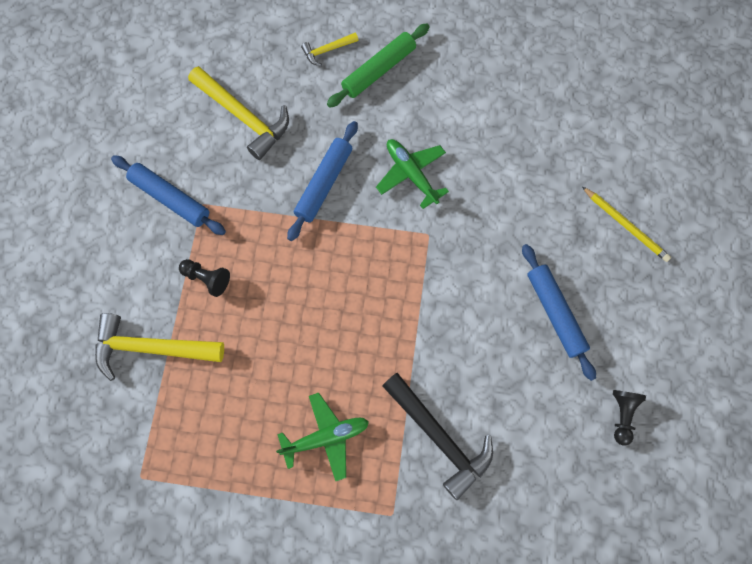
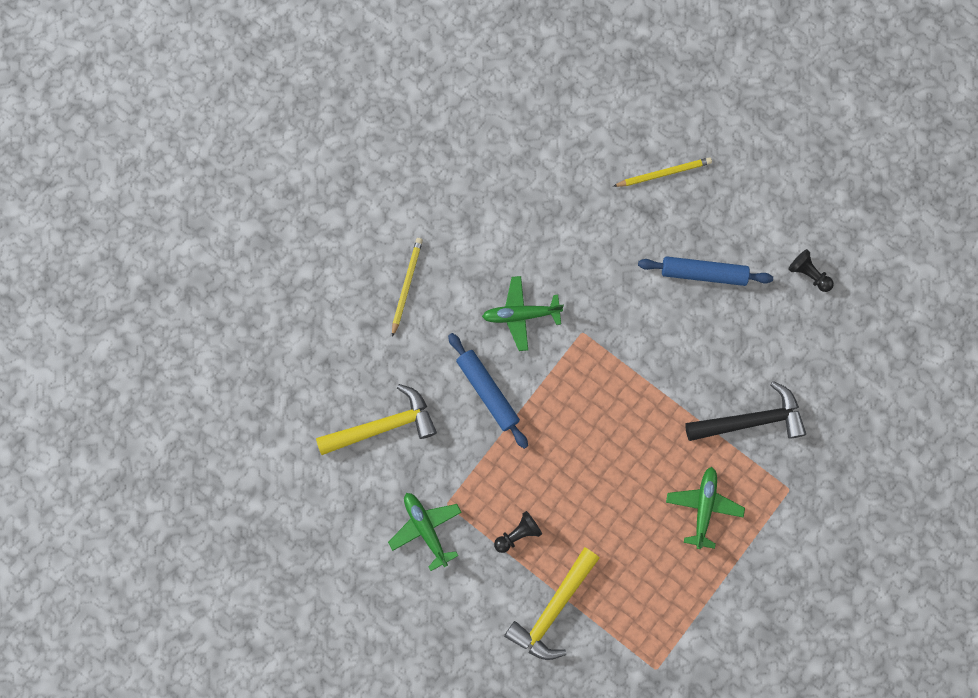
camera: 60 degrees left, 5 degrees up
blue rolling pin [111,155,226,235] -> green plane [388,493,462,571]
yellow hammer [301,32,359,66] -> none
green rolling pin [327,23,429,108] -> yellow pencil [392,238,423,337]

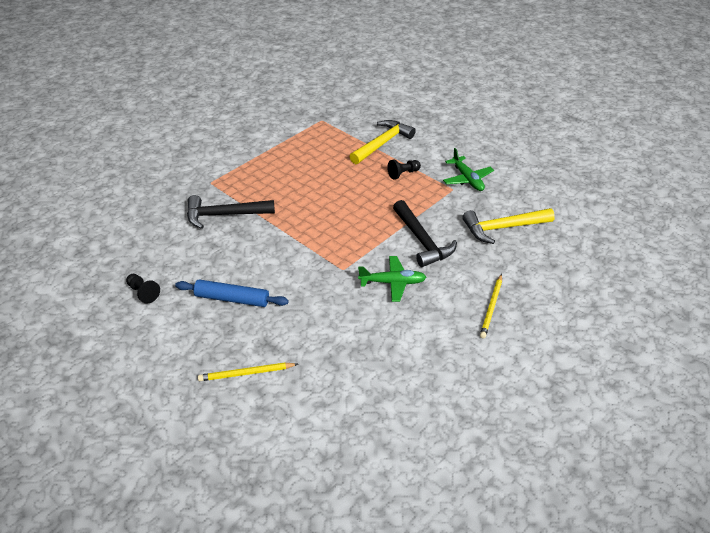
camera: 175 degrees left, 35 degrees down
blue rolling pin [448,333,528,449] -> black hammer [393,200,457,267]
green plane [666,467,745,549] -> none

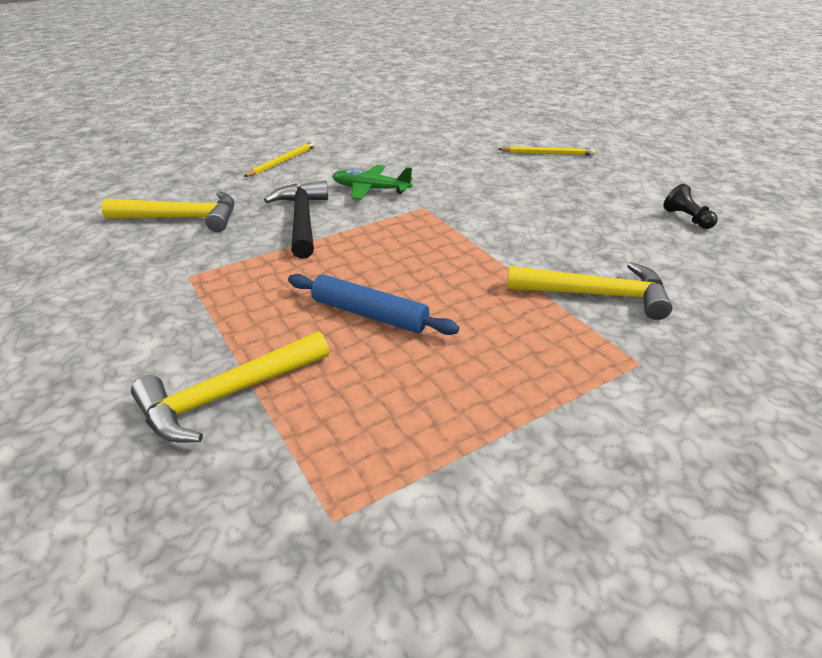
camera: 165 degrees left, 5 degrees down
blue rolling pin [175,279,289,307] -> blue rolling pin moved to [288,274,459,335]
black hammer [187,195,275,229] -> yellow hammer [507,262,673,320]
black pawn [387,160,421,179] -> none
green plane [443,148,494,191] -> none

